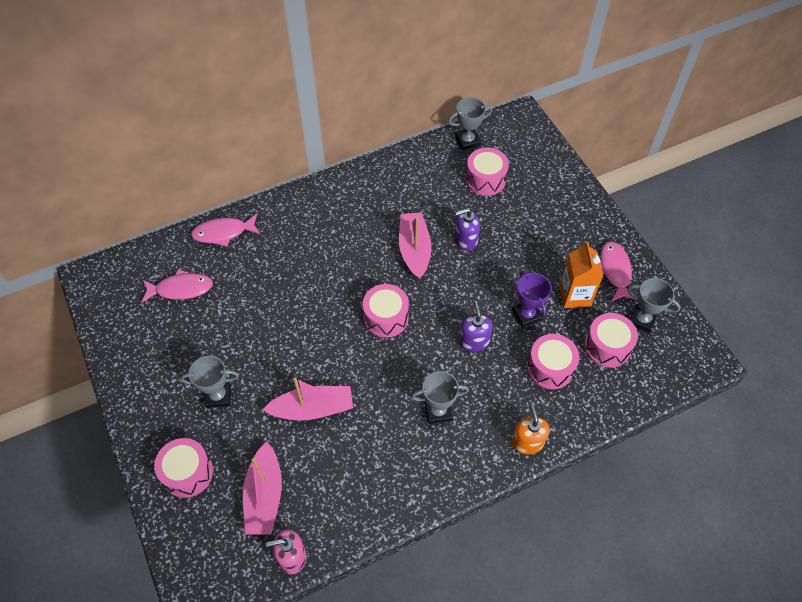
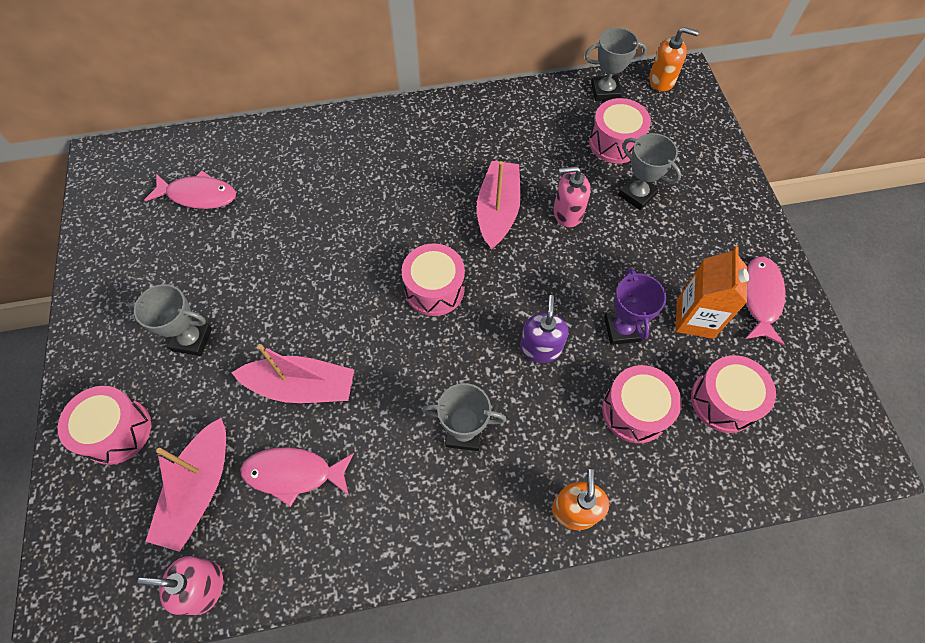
camera: 15 degrees right, 5 degrees up
pink fish [191,214,260,247] -> pink fish moved to [240,447,354,507]
purple soap dispenser [454,208,480,251] -> pink soap dispenser [553,166,591,227]
grey trophy [627,278,681,333] -> grey trophy moved to [618,133,681,210]
none -> orange soap dispenser [649,27,699,92]

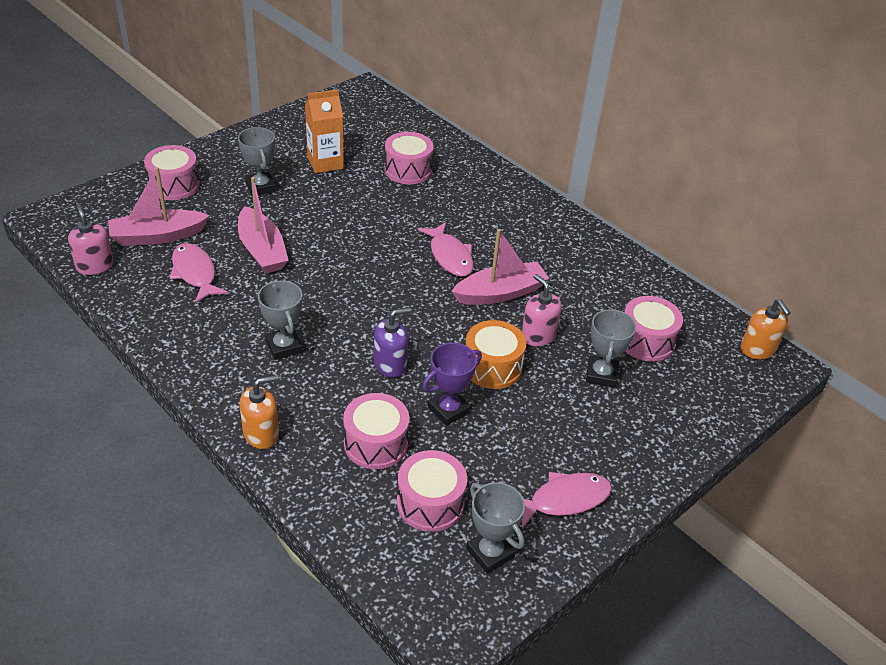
camera: 55 degrees right, 20 degrees down
pink fish [144,171,236,209] -> pink fish moved to [418,222,474,276]
pink drum [402,243,465,316] -> pink drum moved to [385,132,434,184]
grey trophy [585,28,647,101] -> grey trophy moved to [466,482,525,574]
orange carton [675,246,749,339] -> orange carton moved to [305,89,344,173]
none -> orange drum [466,320,526,389]

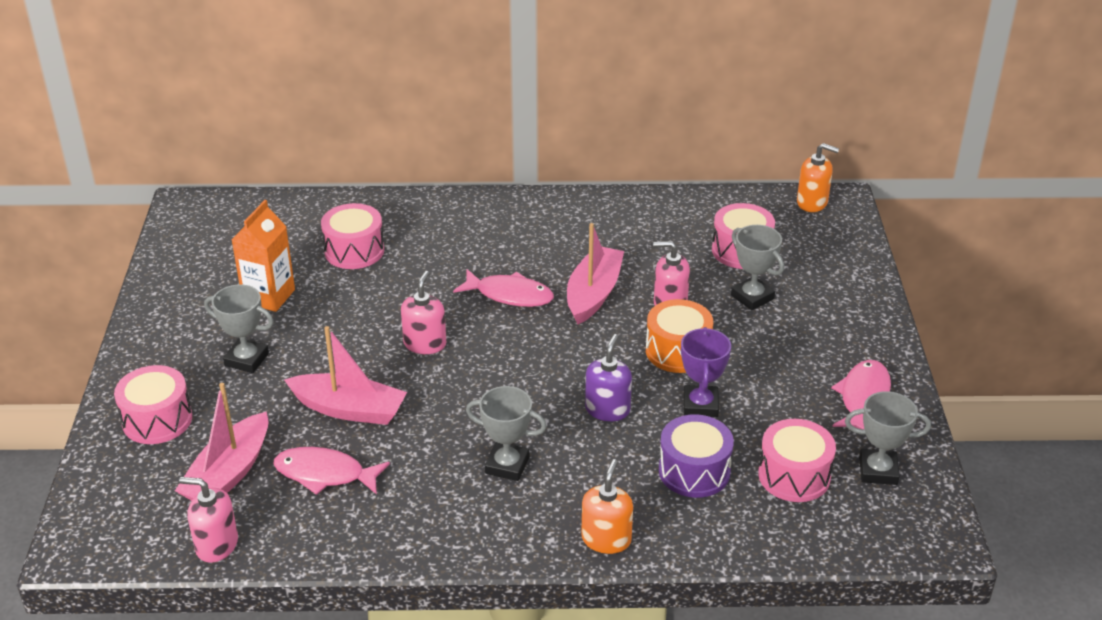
camera: 45 degrees left, 5 degrees down
pink drum [343,393,409,469] -> purple drum [659,414,734,498]
none -> pink soap dispenser [401,271,446,354]

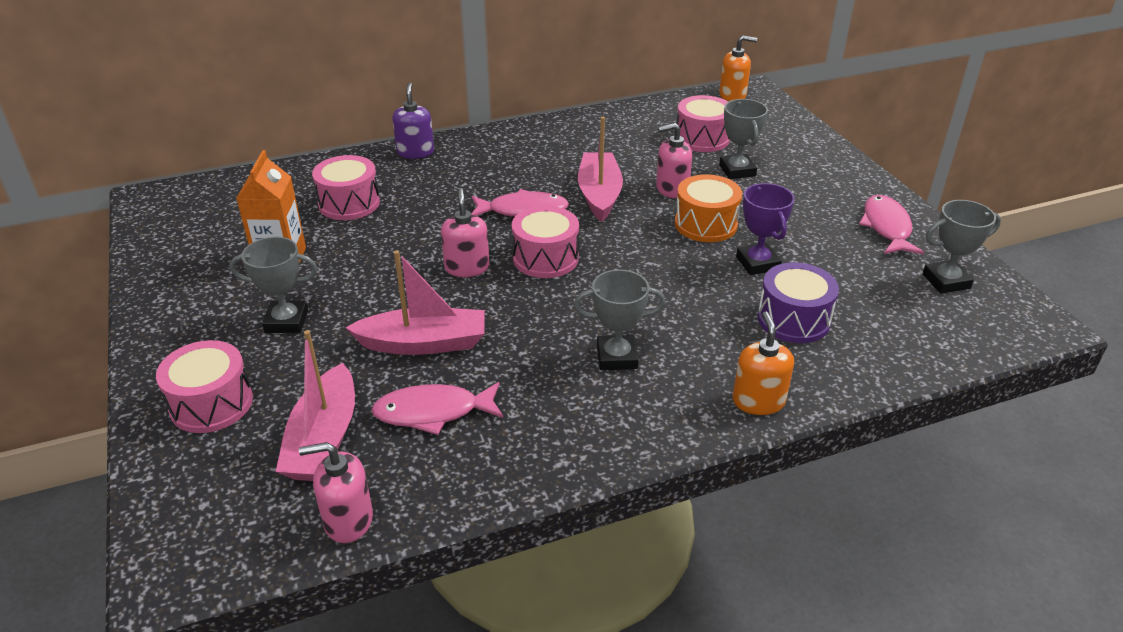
camera: 20 degrees left, 0 degrees up
purple soap dispenser [585,334,632,421] -> purple soap dispenser moved to [392,83,434,159]
grey trophy [731,225,784,310] -> grey trophy turned 45 degrees clockwise [719,99,768,179]
pink drum [758,419,836,502] -> pink drum moved to [512,206,579,278]

